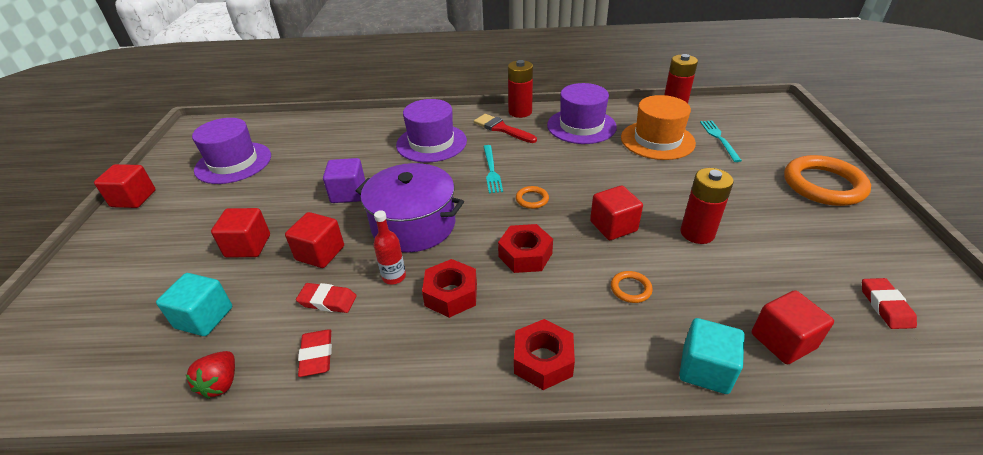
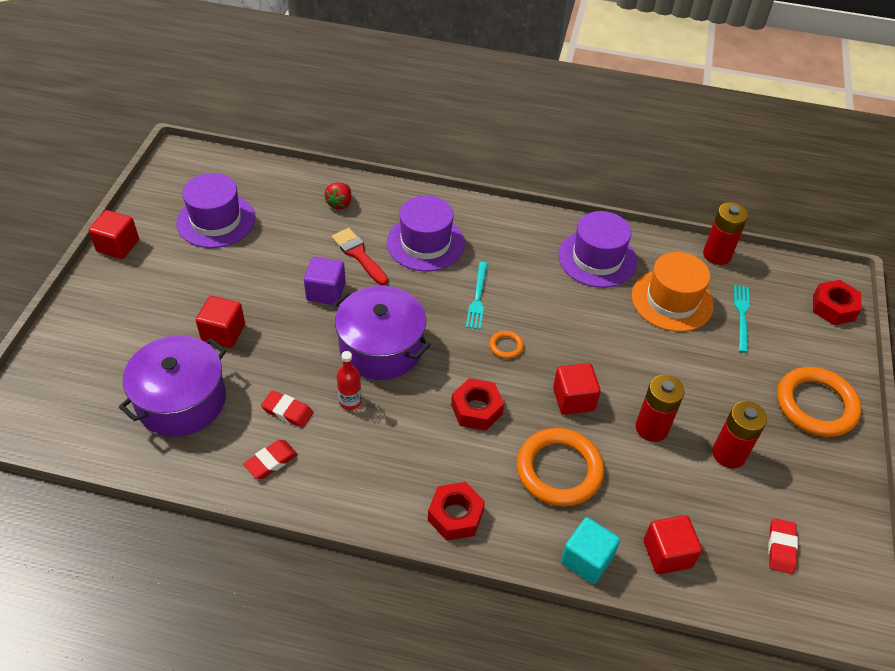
camera: 10 degrees right, 10 degrees up
turquoise cube [156,273,232,336] -> purple pot [119,335,227,437]
red strawberry [186,351,235,399] -> red strawberry moved to [324,182,351,210]
red cube [285,212,344,268] -> none
red eraser [298,330,332,377] -> red eraser turned 45 degrees clockwise [243,440,298,479]
red nut [422,259,477,318] -> red nut moved to [813,280,862,325]
red brush [474,114,537,143] -> red brush moved to [332,228,388,285]
red battery [508,60,533,118] -> red battery moved to [712,401,767,468]
orange ring [611,271,653,303] -> orange ring [517,428,604,506], size x2.29

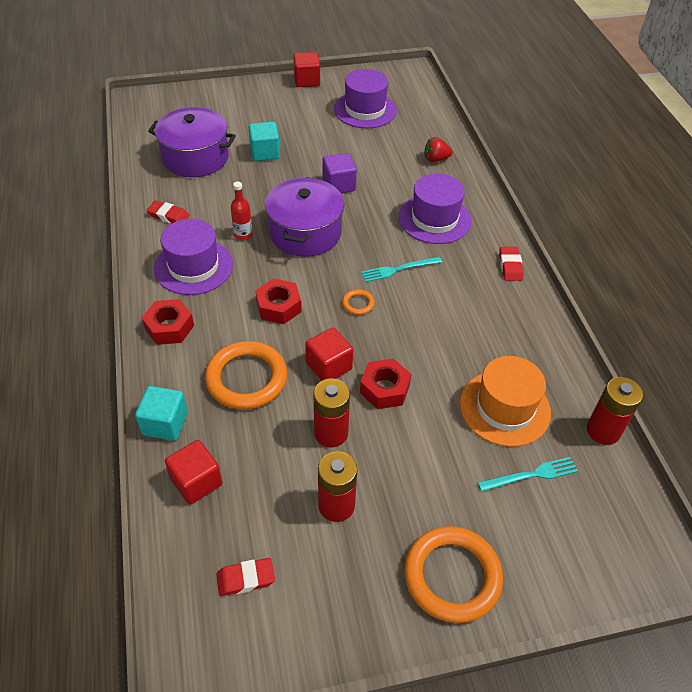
camera: 65 degrees right, 0 degrees up
red cube [196,296,245,348] -> turquoise cube [249,122,280,161]
red eraser [261,390,314,428] -> red eraser moved to [499,247,524,281]
red brush [332,228,388,285] -> none
purple hat [558,211,637,288] -> purple hat moved to [154,219,233,295]
red nut [813,280,862,325] -> red nut moved to [360,358,412,409]

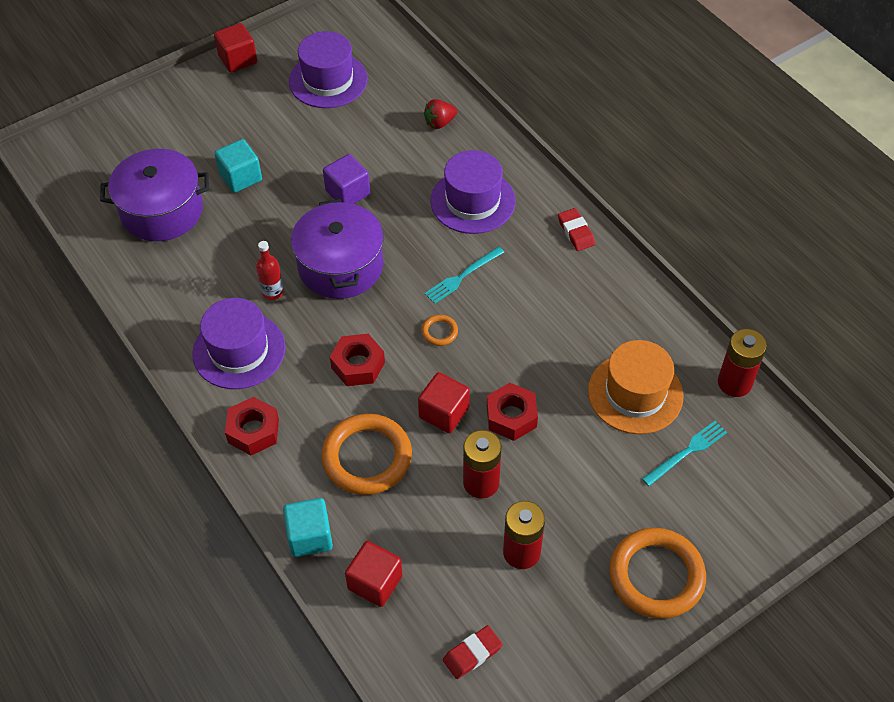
camera: 20 degrees left, 5 degrees up
red eraser [147,200,189,223] -> none

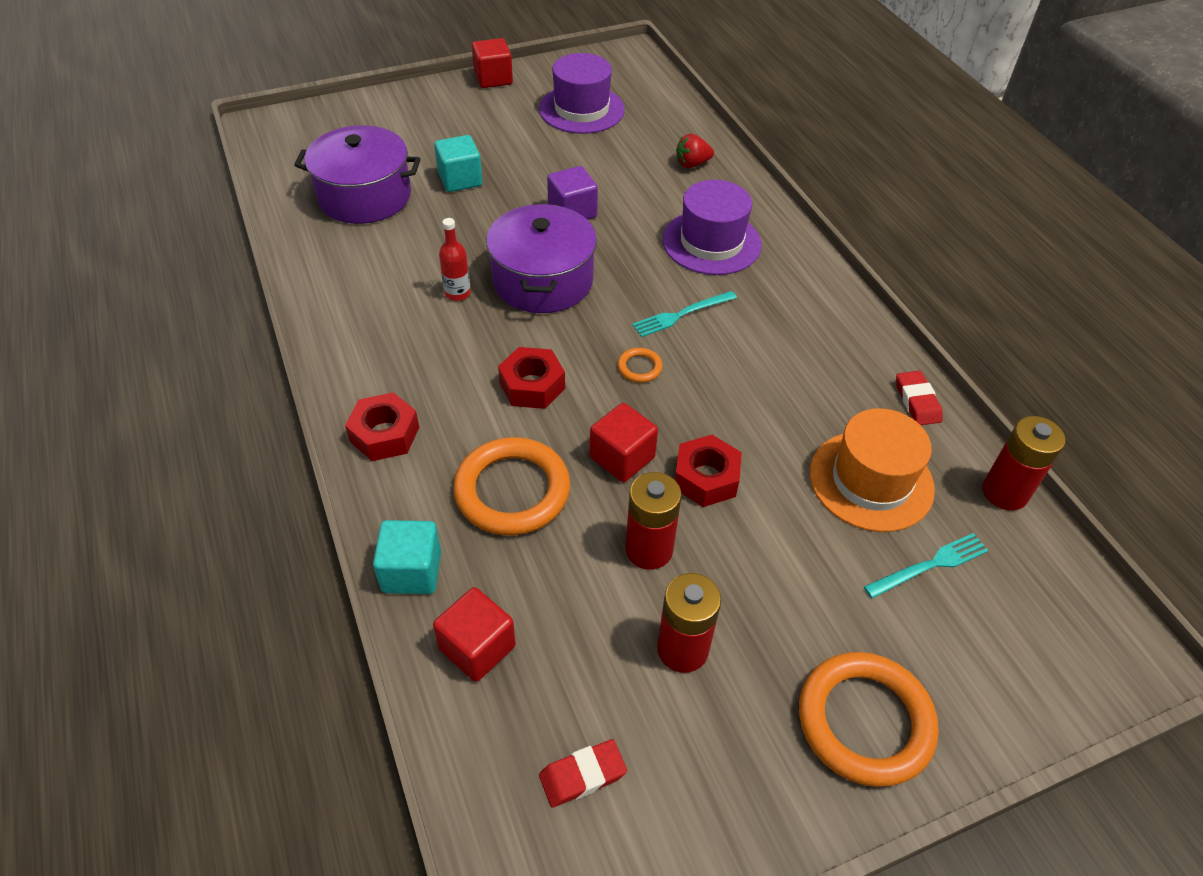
camera: 10 degrees right, 5 degrees down
purple hat [192,298,285,389] -> none
red eraser [558,208,595,251] -> red eraser moved to [896,371,943,425]

